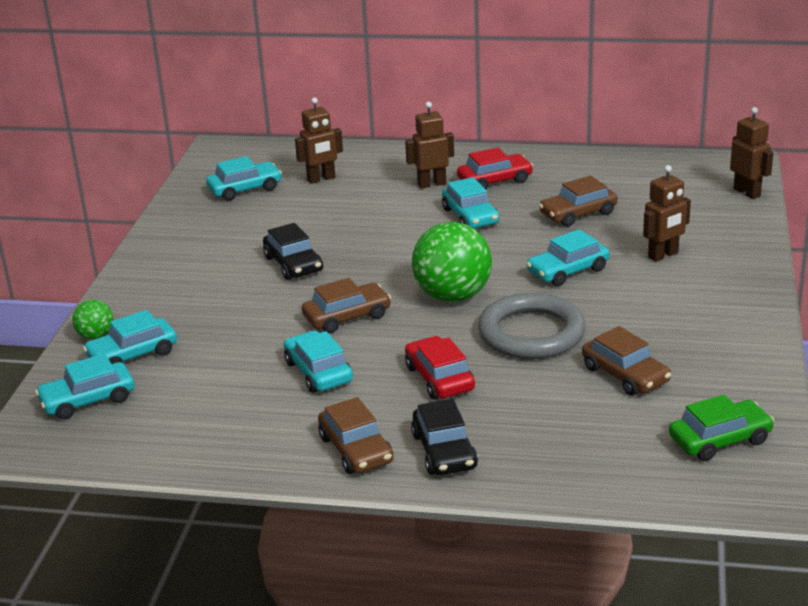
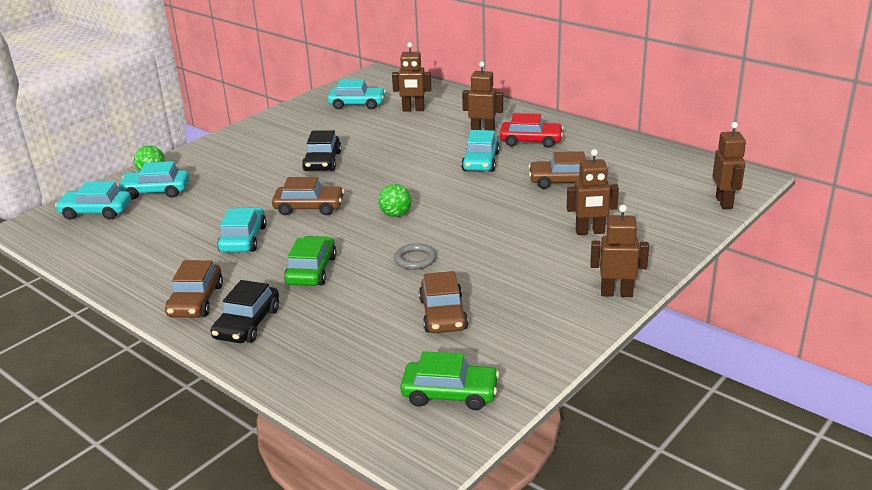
camera: 30 degrees right, 0 degrees up
red car [405,336,475,399] -> green car [284,236,337,286]
green ball [412,222,492,302] -> green ball [378,184,411,217], size x0.50
grey ring [478,293,586,359] -> grey ring [394,243,436,270], size x0.45
turquoise car [526,229,610,286] -> none
none -> brown robot [590,205,649,297]

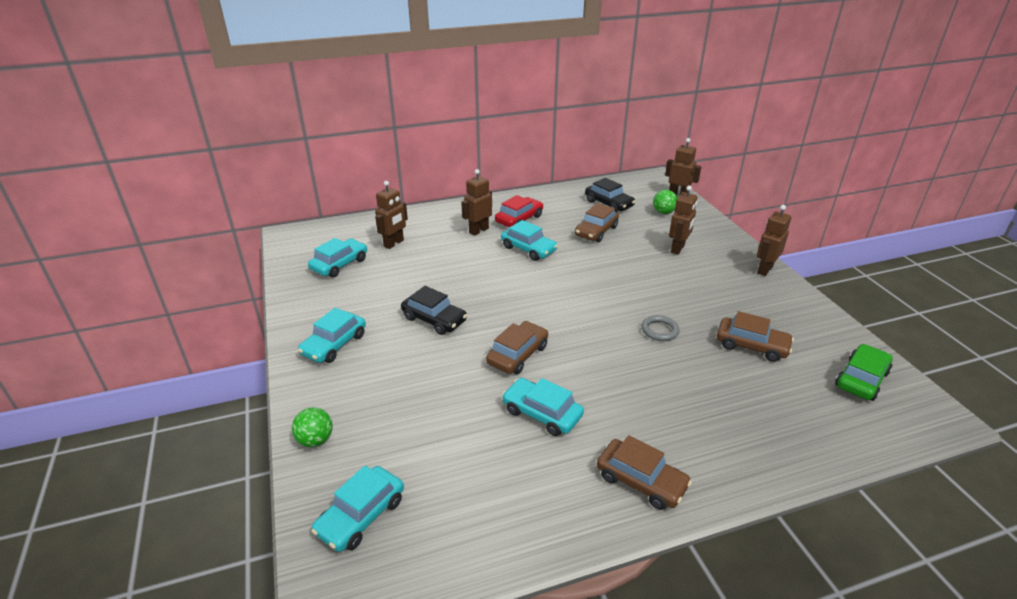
camera: 60 degrees left, 5 degrees up
turquoise car [117,161,189,199] -> turquoise car moved to [298,308,366,363]
black car [211,280,279,343] -> black car moved to [585,178,635,212]
green car [284,236,337,286] -> none
green ball [378,184,411,217] -> green ball moved to [653,190,677,214]

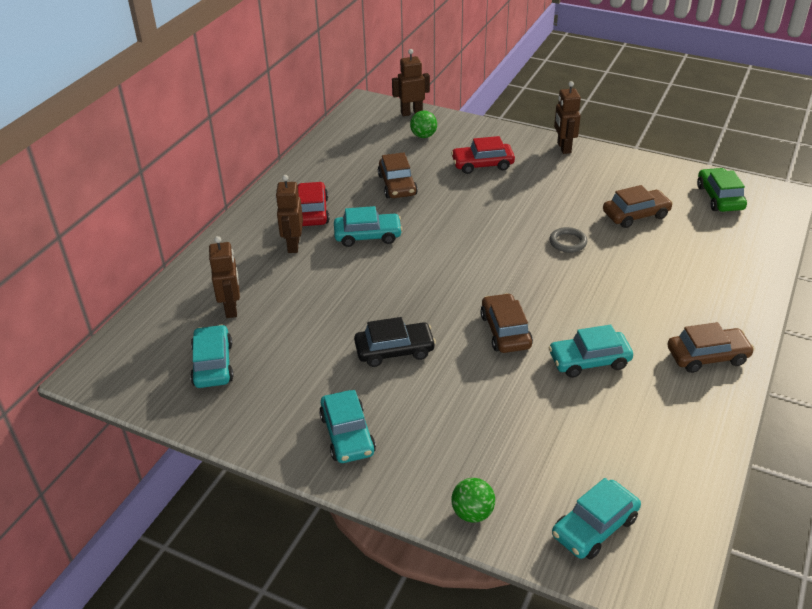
camera: 45 degrees left, 5 degrees up
turquoise car [311,466,404,552] -> turquoise car turned 60 degrees clockwise [552,478,641,560]
black car [585,178,635,212] -> none
brown robot [669,186,697,255] -> red car [451,136,515,174]

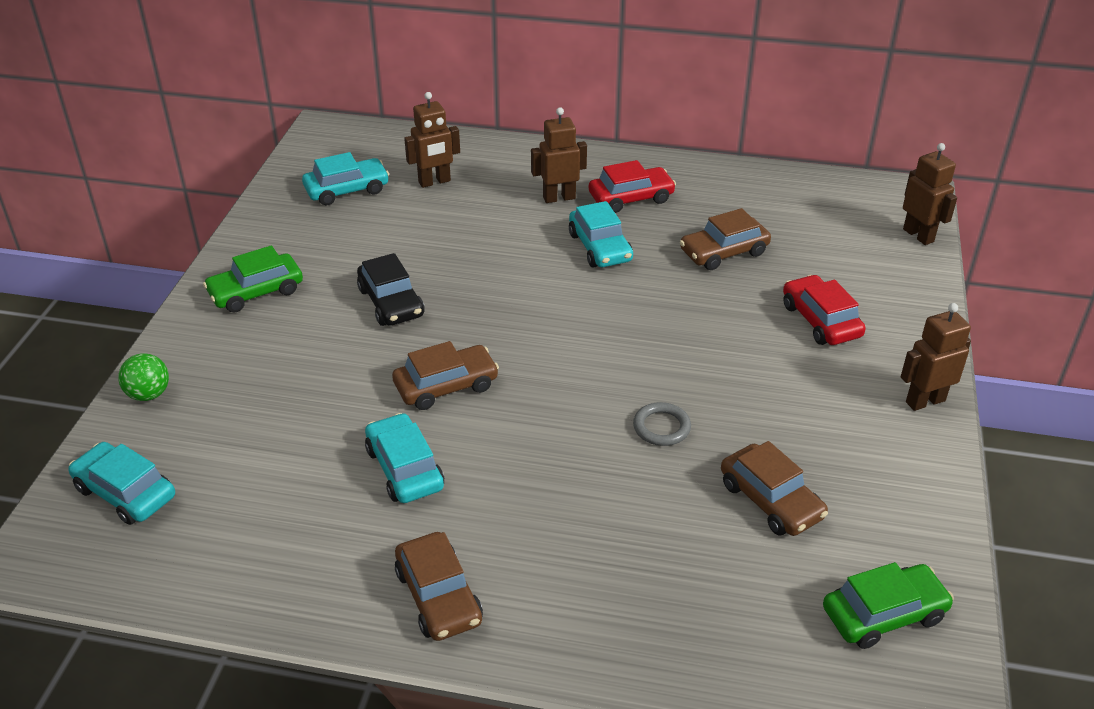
camera: 75 degrees right, 0 degrees up
turquoise car [319,390,376,463] -> green car [203,245,303,313]
green ball [410,111,437,138] -> none

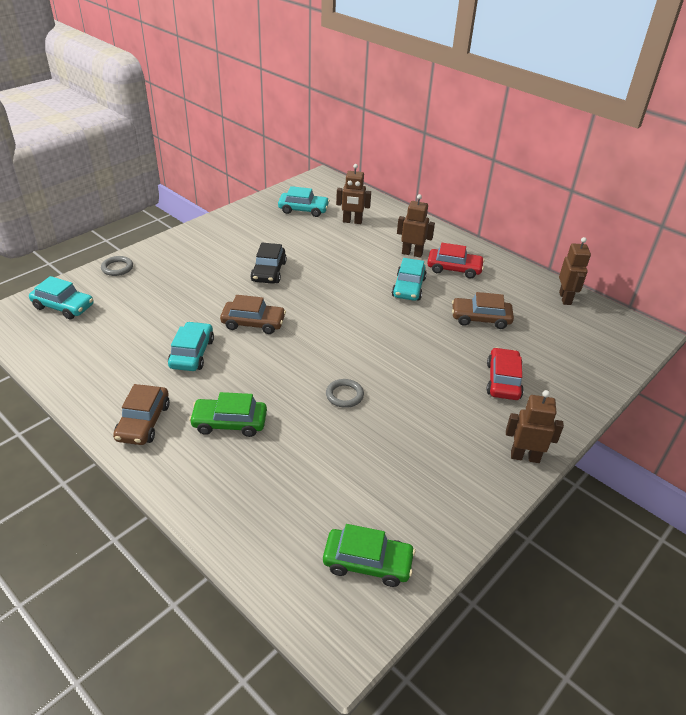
camera: 30 degrees right, 0 degrees up
turquoise car [68,442,175,525] -> turquoise car turned 135 degrees clockwise [29,276,94,319]
green ball [118,353,169,401] -> grey ring [101,256,133,276]
green car [203,245,303,313] -> green car moved to [189,392,267,437]
brown car [721,441,828,536] -> none
brown robot [903,143,957,245] -> brown robot moved to [559,237,591,305]

